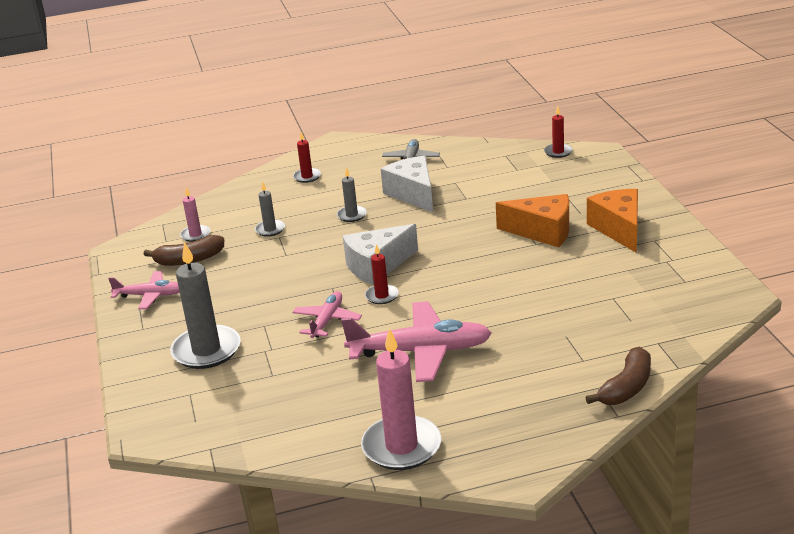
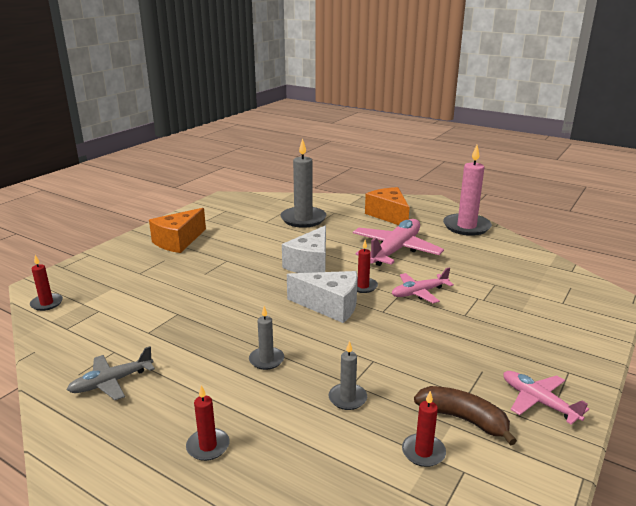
camera: 135 degrees left, 5 degrees down
grey candle [170,242,241,369] -> grey candle moved to [281,138,326,228]
pink candle [180,187,210,242] -> red candle [402,391,446,467]
pink plane [341,301,492,382] -> pink plane turned 75 degrees clockwise [353,219,444,266]
white cheese [381,156,433,212] -> white cheese moved to [282,225,326,273]
orange cheese [496,194,569,247] -> orange cheese moved to [365,187,410,225]
brown banana [585,347,651,405] -> none

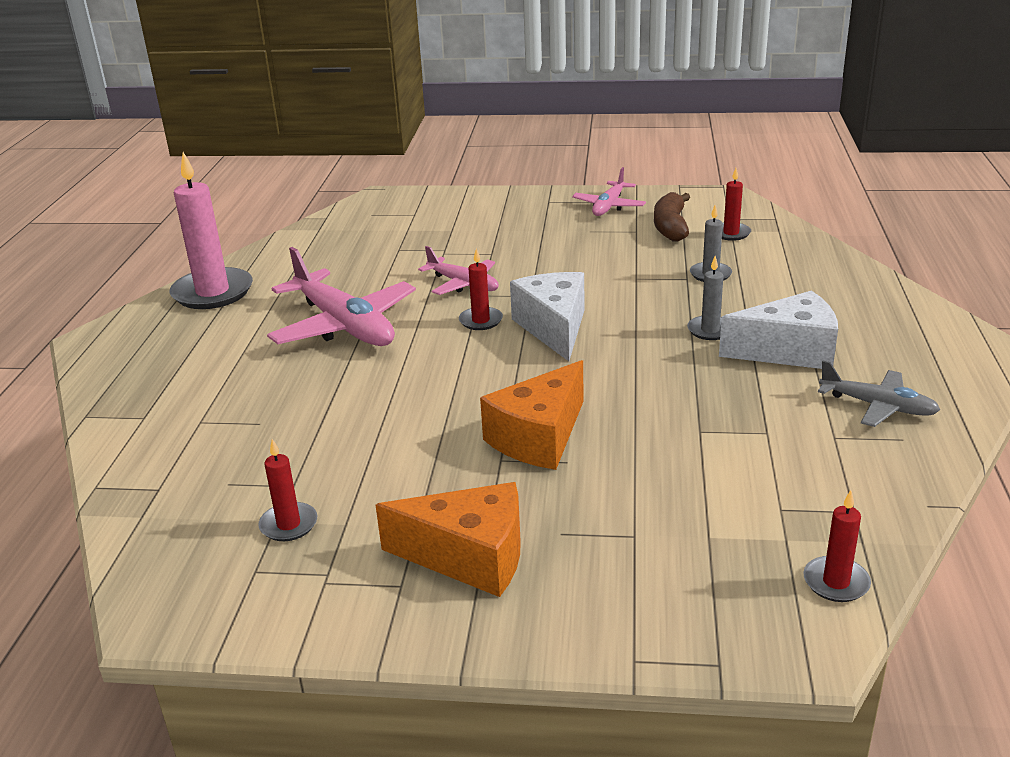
camera: 115 degrees left, 5 degrees up
red candle [186,385,230,461] -> red candle moved to [258,439,317,541]
grey candle [281,138,326,228] -> none
white cheese [282,225,326,273] -> white cheese moved to [719,290,838,369]
pink plane [353,219,444,266] -> pink plane turned 135 degrees counterclockwise [267,247,416,346]
orange cheese [365,187,410,225] -> orange cheese moved to [480,360,583,470]

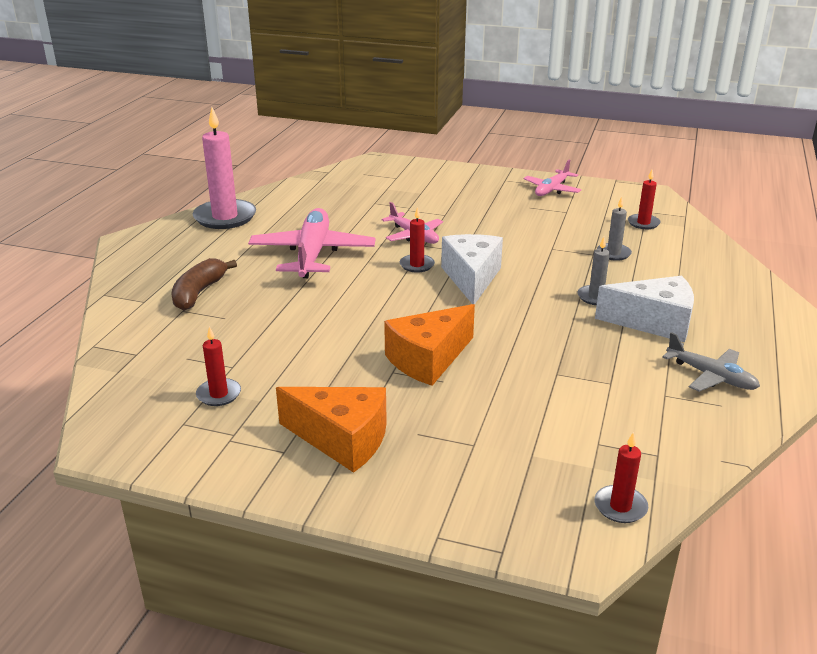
camera: 10 degrees right, 0 degrees up
pink plane [267,247,416,346] -> pink plane turned 150 degrees counterclockwise [248,208,375,278]
brown banana [654,192,690,241] -> brown banana moved to [171,258,237,311]

